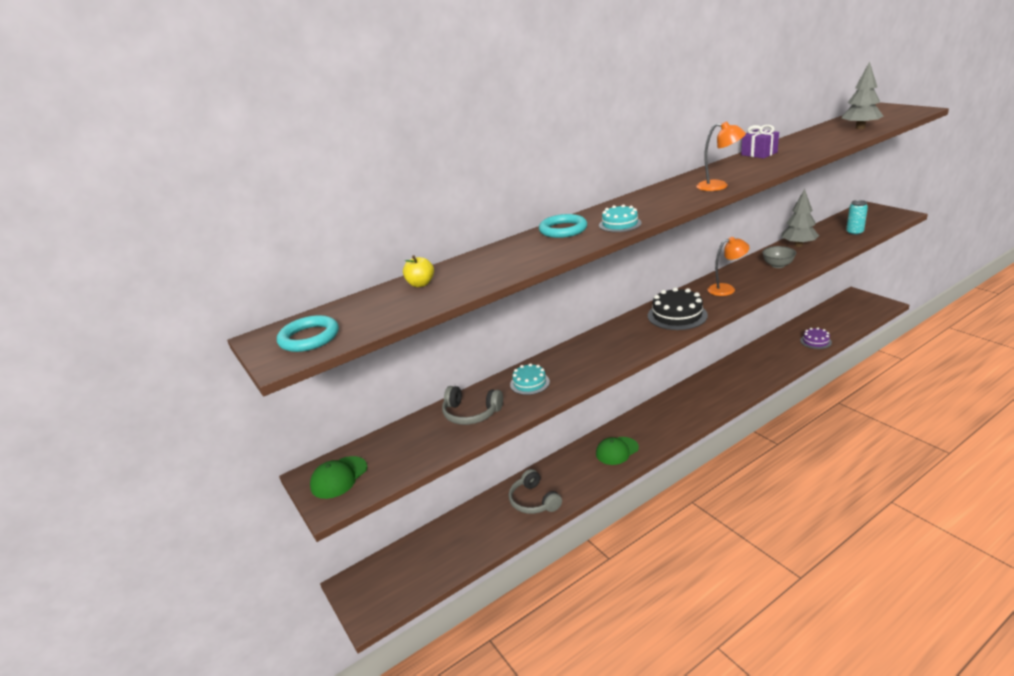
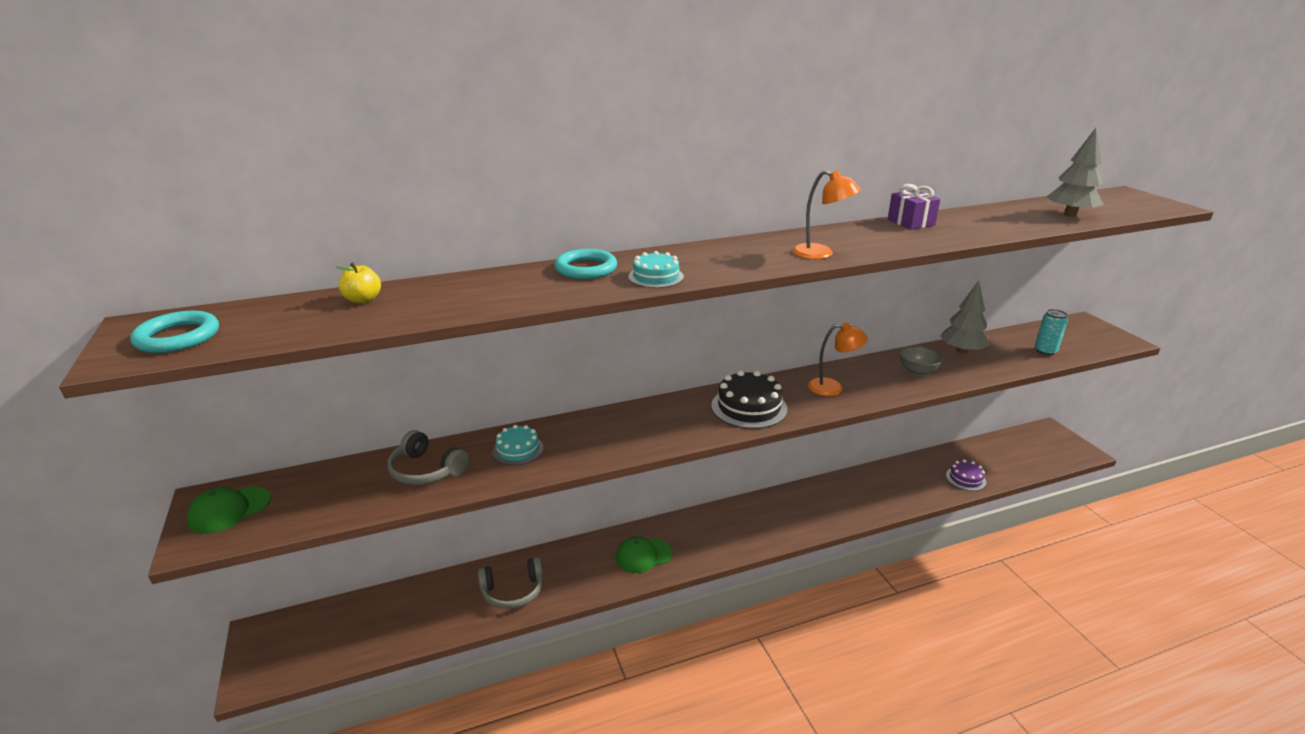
camera: 10 degrees right, 0 degrees up
grey headphones [509,469,562,514] -> grey headphones turned 90 degrees counterclockwise [478,557,543,609]

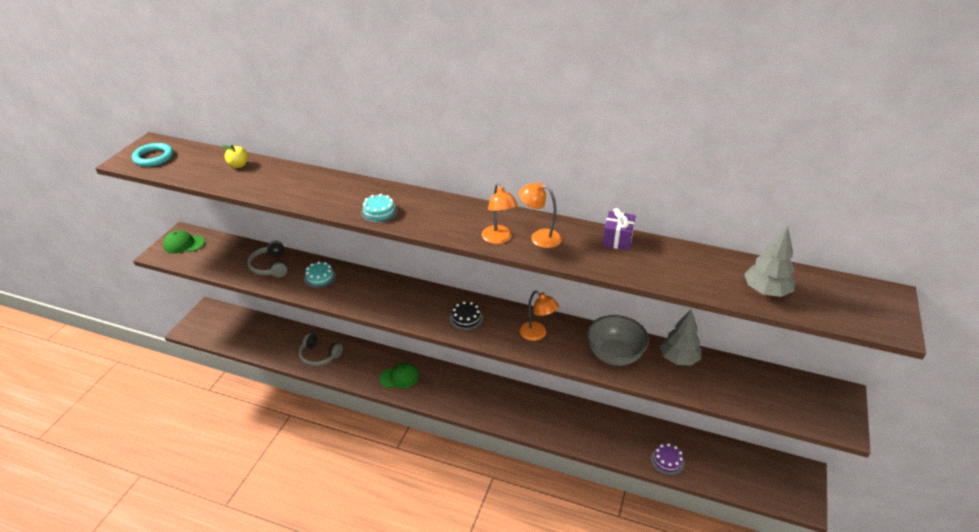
camera: 40 degrees right, 10 degrees up
turquoise ring [554,249,617,279] -> none
green cap [616,536,672,573] -> green cap turned 150 degrees clockwise [379,363,419,388]
black cake [711,370,787,429] -> black cake [449,301,483,331], size x0.61
grey bowl [899,346,943,376] -> grey bowl [587,315,649,366], size x1.72
turquoise can [1035,309,1068,355] -> none
none -> orange lamp [519,182,562,248]

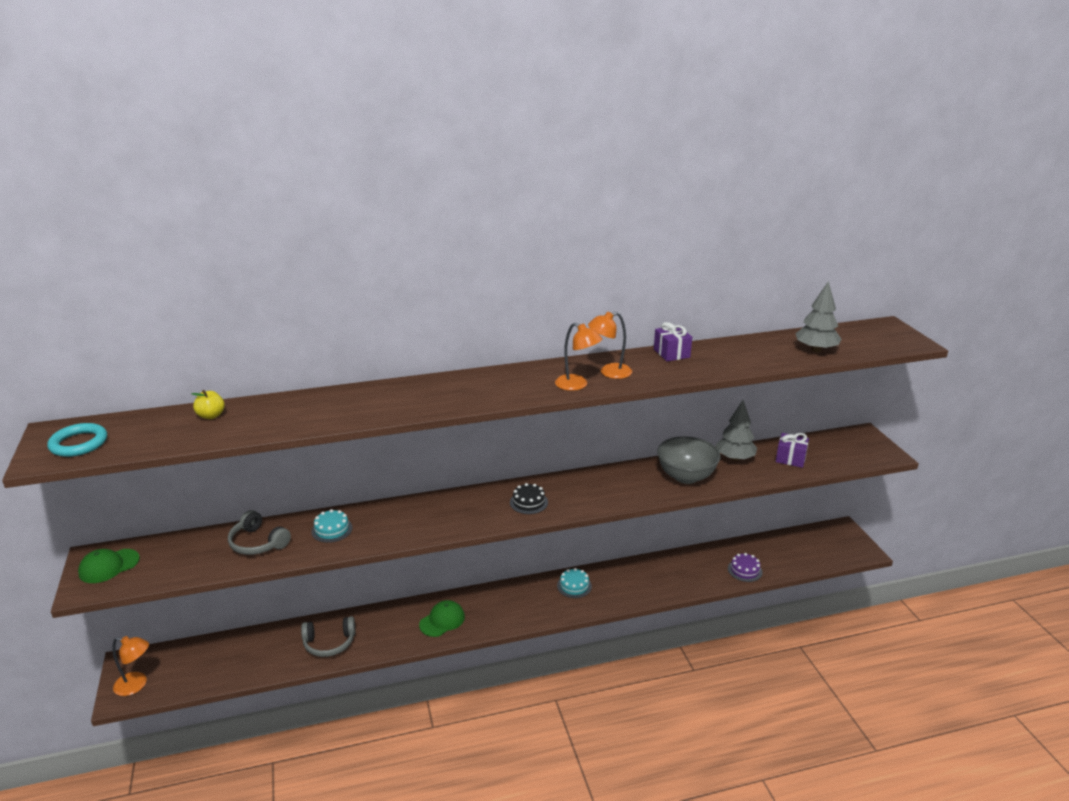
camera: 35 degrees left, 10 degrees down
turquoise cake [361,194,398,223] -> turquoise cake moved to [557,568,592,598]
orange lamp [519,290,559,341] -> orange lamp moved to [112,636,149,696]
none -> purple gift [776,433,809,468]

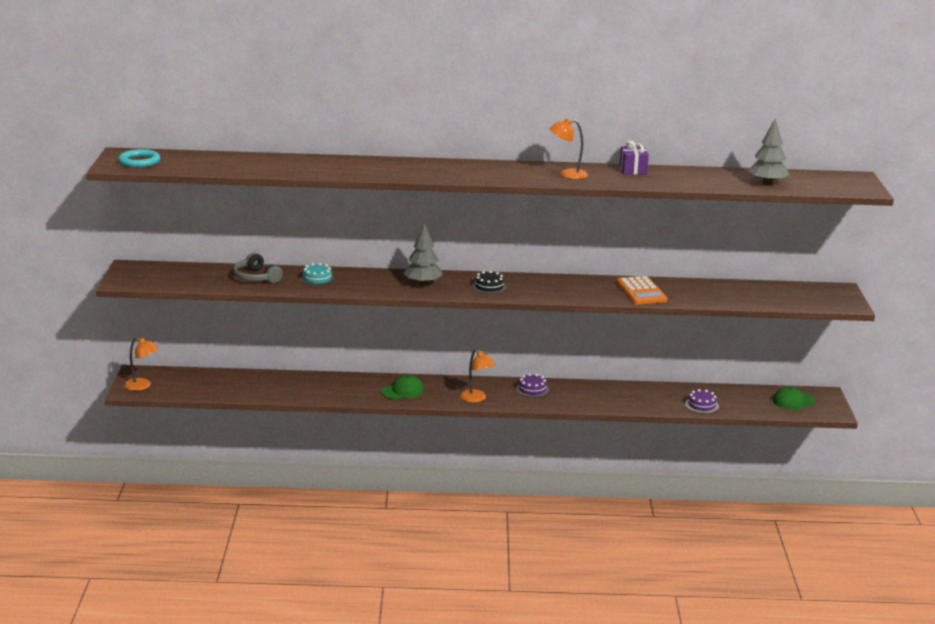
camera: 15 degrees right, 5 degrees down
green cap [78,549,140,583] -> green cap moved to [773,387,816,410]
yellow apple [191,390,225,419] -> none
grey headphones [301,616,355,657] -> none
orange lamp [555,323,602,391] -> orange lamp moved to [460,349,495,402]
turquoise cake [557,568,592,598] -> purple cake [516,374,549,397]
grey bowl [657,436,720,484] -> orange calculator [616,276,668,304]
grey tree [716,400,757,461] -> grey tree moved to [404,223,443,286]
purple gift [776,433,809,468] -> none

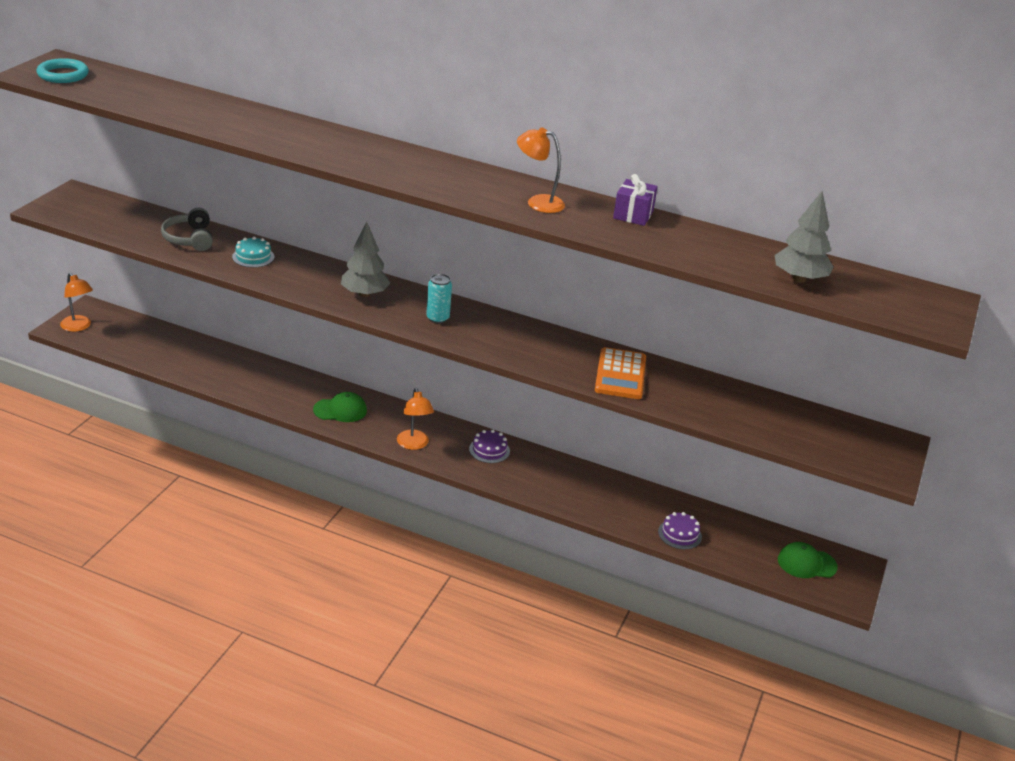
camera: 20 degrees right, 10 degrees up
black cake [472,271,506,294] -> turquoise can [426,274,452,324]

